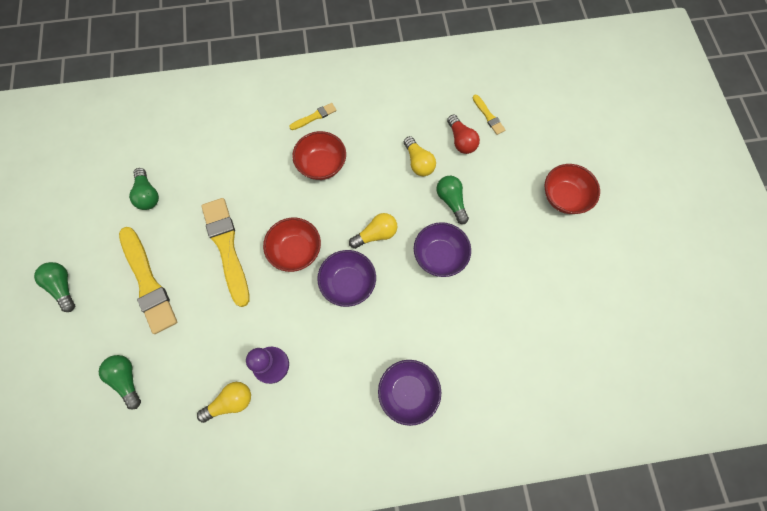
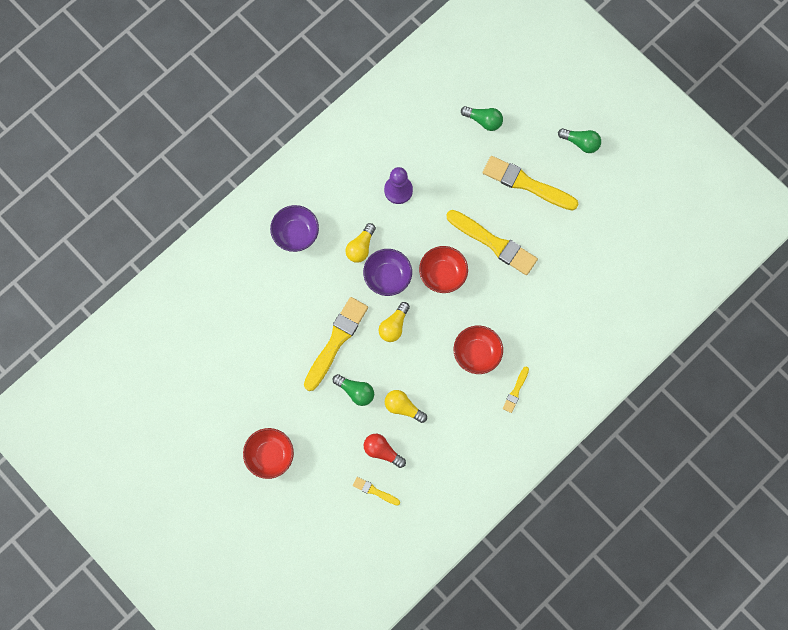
camera: 145 degrees right, 5 degrees up
green light bulb [129,168,159,210] -> none
yellow light bulb [197,382,251,423] -> yellow light bulb moved to [345,223,376,263]
purple bowl [414,222,471,277] -> yellow brush [304,297,368,391]

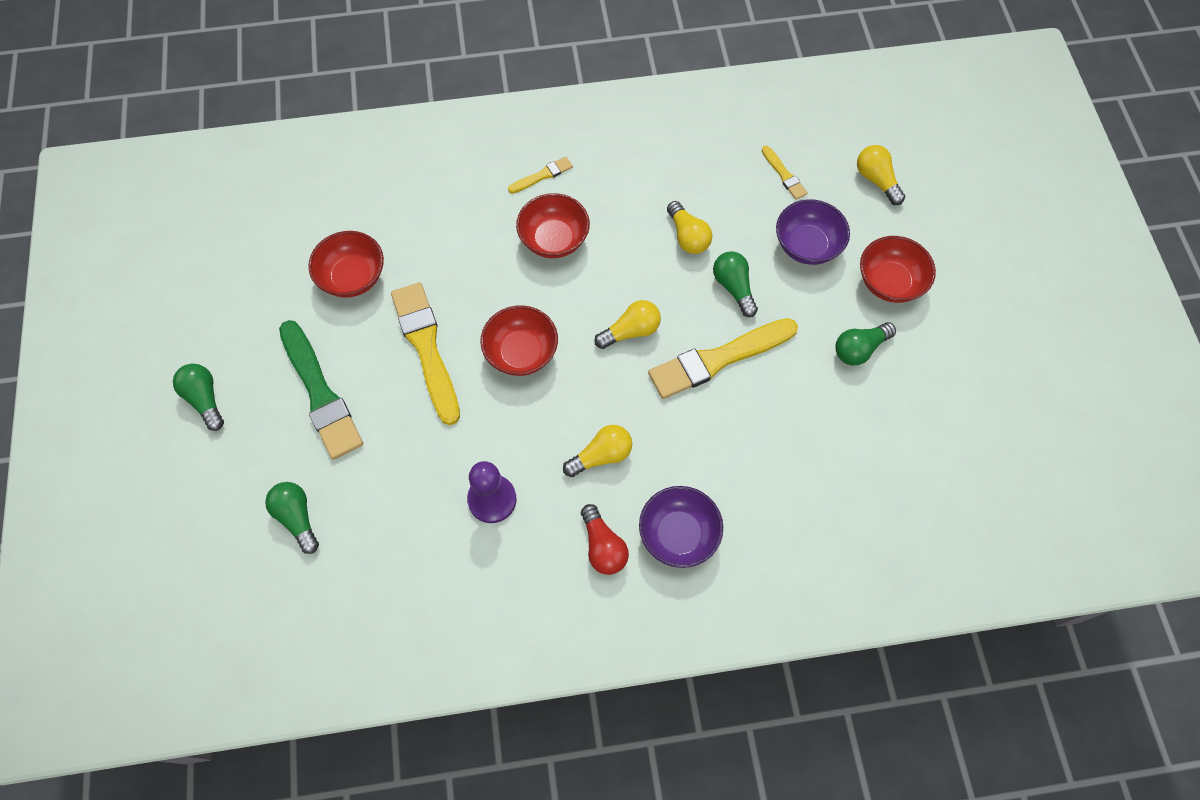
camera: 145 degrees left, 10 degrees down
purple bowl [363,249,412,296] -> purple bowl moved to [776,199,850,265]
red light bulb [364,434,406,468] -> red light bulb moved to [581,504,629,575]
yellow brush [483,156,578,211] -> green brush [279,320,363,460]
none -> red bowl [308,231,384,298]
none -> green light bulb [835,322,896,366]
none -> yellow light bulb [857,145,905,205]

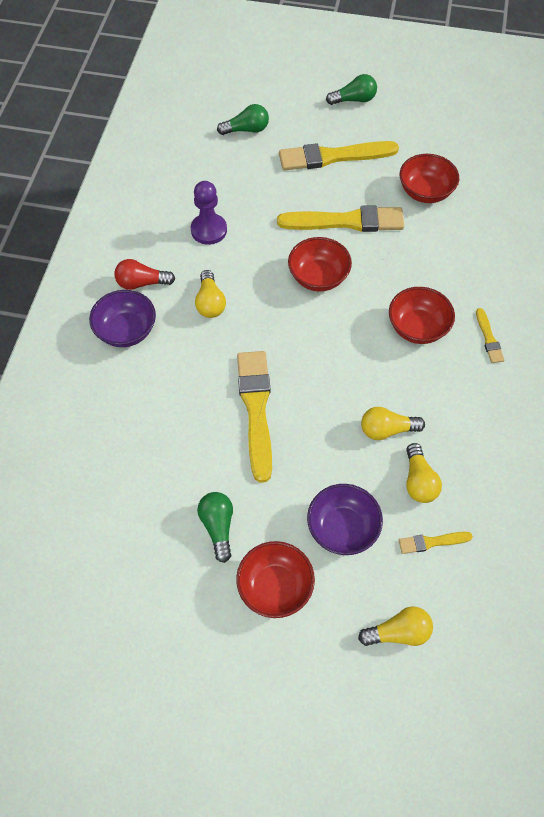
camera: 110 degrees right, 5 degrees down
green brush [279,320,363,460] -> yellow brush [279,141,399,171]
yellow light bulb [594,300,661,349] -> yellow light bulb moved to [406,443,442,503]
green light bulb [713,251,758,317] -> none

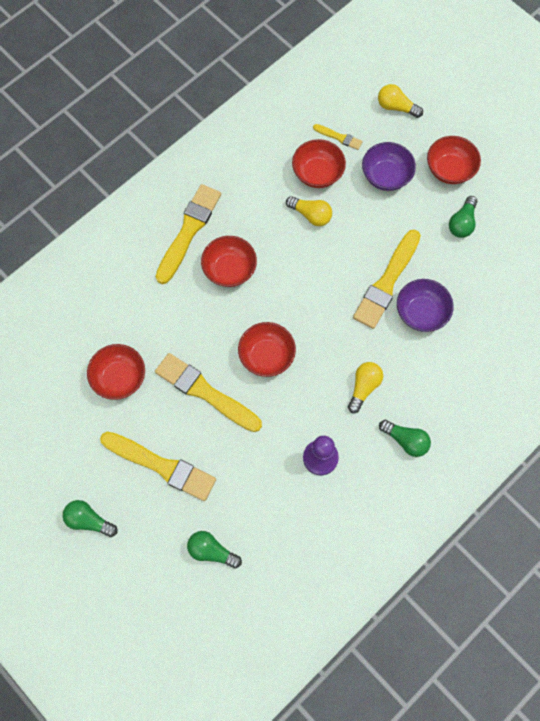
camera: 145 degrees left, 10 degrees up
purple bowl [89,290,156,347] -> purple bowl moved to [397,279,454,332]
red light bulb [114,259,175,290] -> green light bulb [379,420,431,457]
yellow light bulb [406,443,442,503] -> red bowl [292,139,346,188]
yellow brush [476,308,504,363] -> yellow brush [156,184,221,284], size x2.11

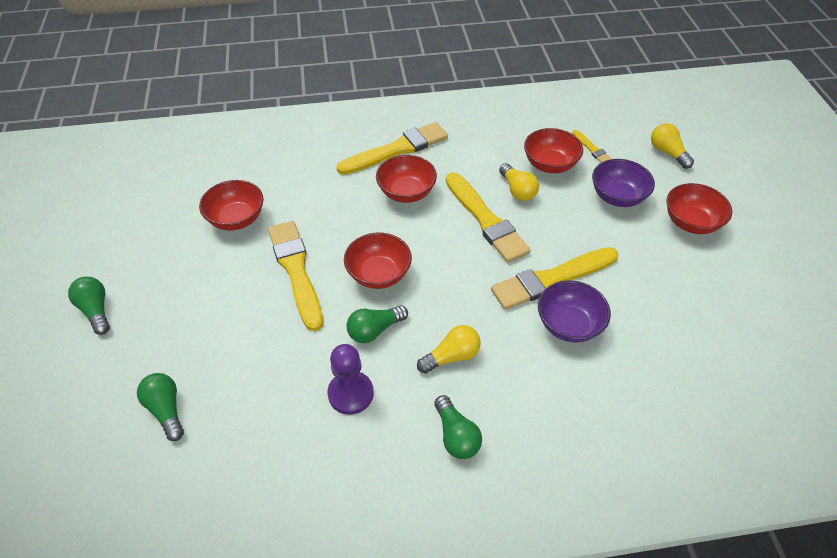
camera: 35 degrees right, 20 degrees down
yellow brush [100,432,216,501] -> yellow brush moved to [446,172,531,263]
green light bulb [449,196,477,238] -> green light bulb moved to [346,305,408,343]

